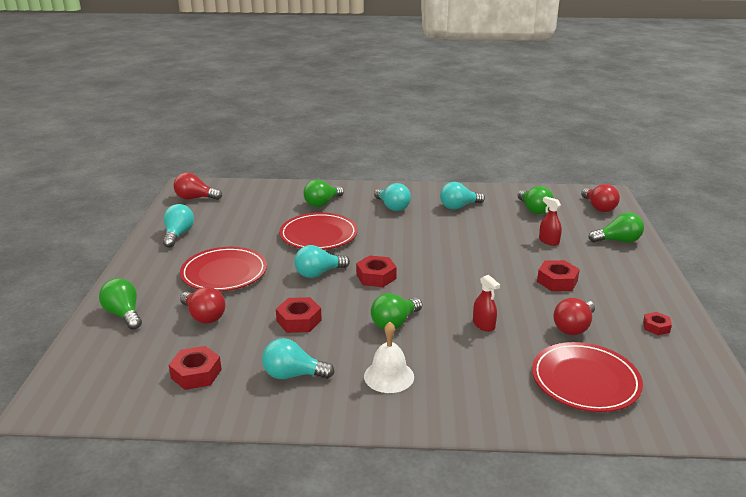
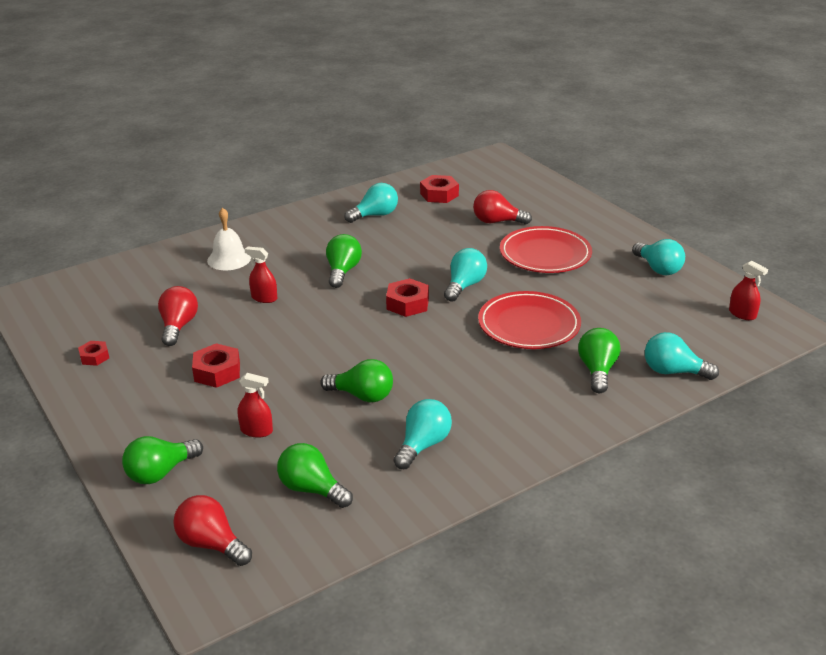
camera: 145 degrees right, 5 degrees up
green light bulb [99,278,142,330] -> green light bulb moved to [320,359,393,402]
red light bulb [174,172,222,200] -> red spray bottle [729,261,768,320]
red nut [276,297,322,333] -> none
white bell [364,322,414,393] -> white bell moved to [207,208,251,270]
turquoise light bulb [374,183,411,211] -> turquoise light bulb moved to [645,332,719,380]
red plate [532,342,643,412] -> none

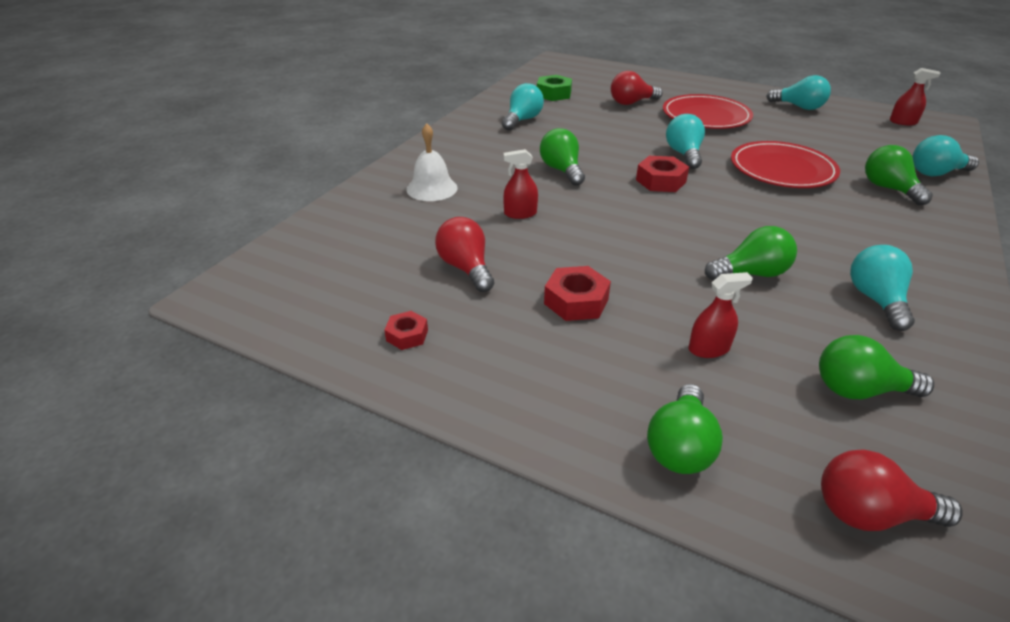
camera: 30 degrees left, 5 degrees up
red nut [420,175,459,203] -> green nut [537,75,572,101]

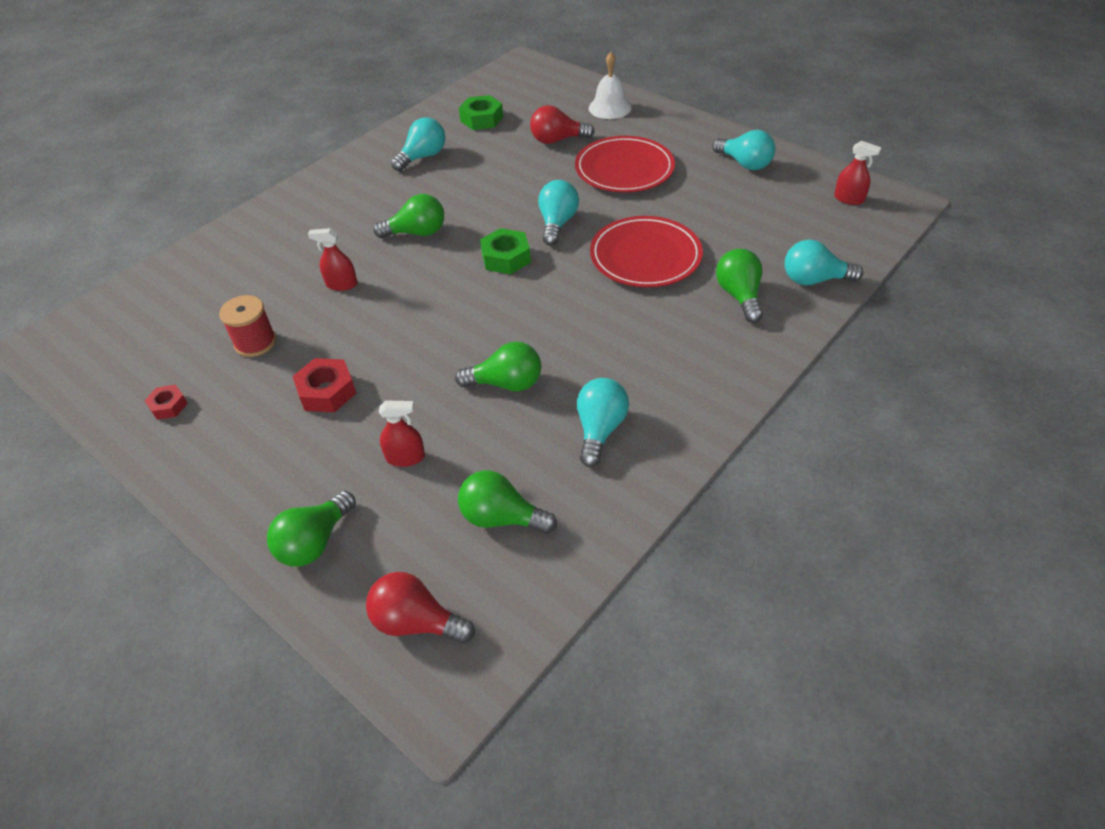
camera: 15 degrees right, 10 degrees up
white bell [406,123,458,201] -> white bell moved to [589,52,632,119]
red light bulb [435,217,494,292] -> red spool [219,295,276,357]
green light bulb [540,128,585,186] -> green light bulb turned 90 degrees clockwise [373,194,444,238]
red nut [636,156,689,192] -> green nut [480,228,531,275]

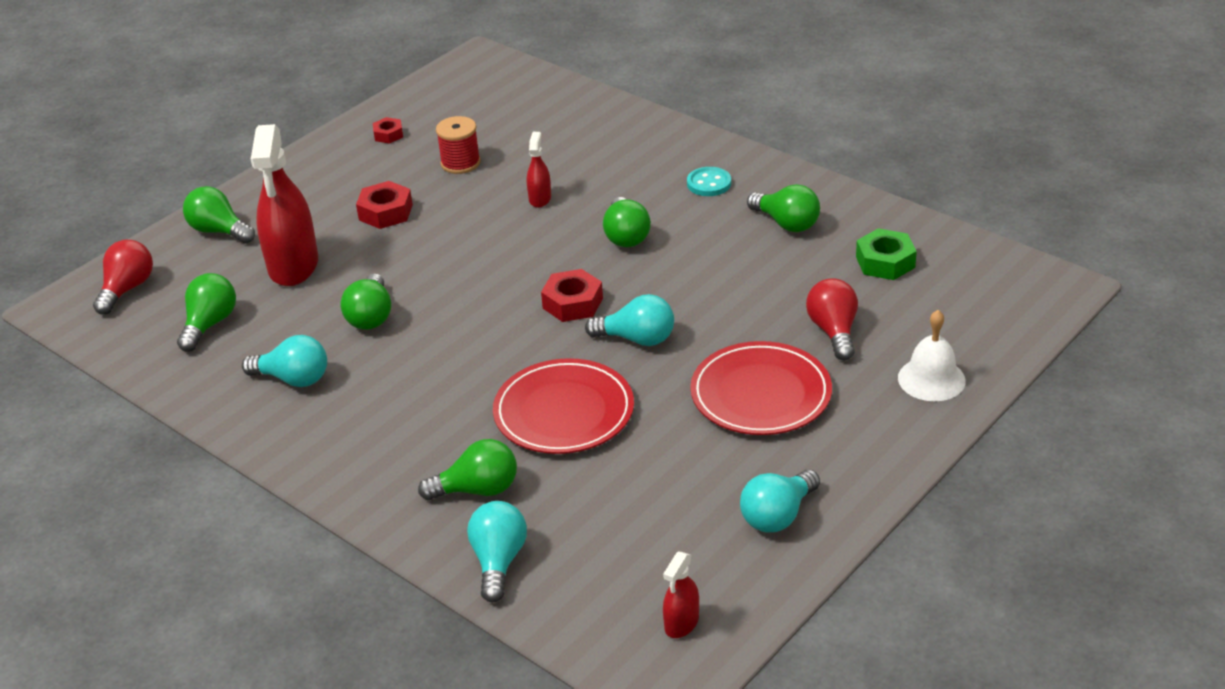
camera: 90 degrees right, 10 degrees down
red spray bottle [379,401,425,467] -> red spray bottle [251,124,318,286], size x2.16
turquoise light bulb [391,117,446,171] -> green light bulb [747,184,820,232]
green nut [480,228,531,275] -> red nut [541,269,603,322]
none -> turquoise button [687,167,731,196]

